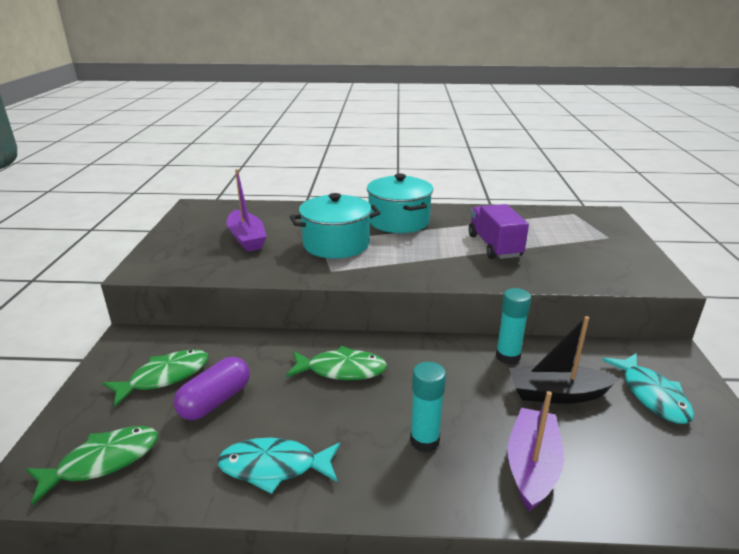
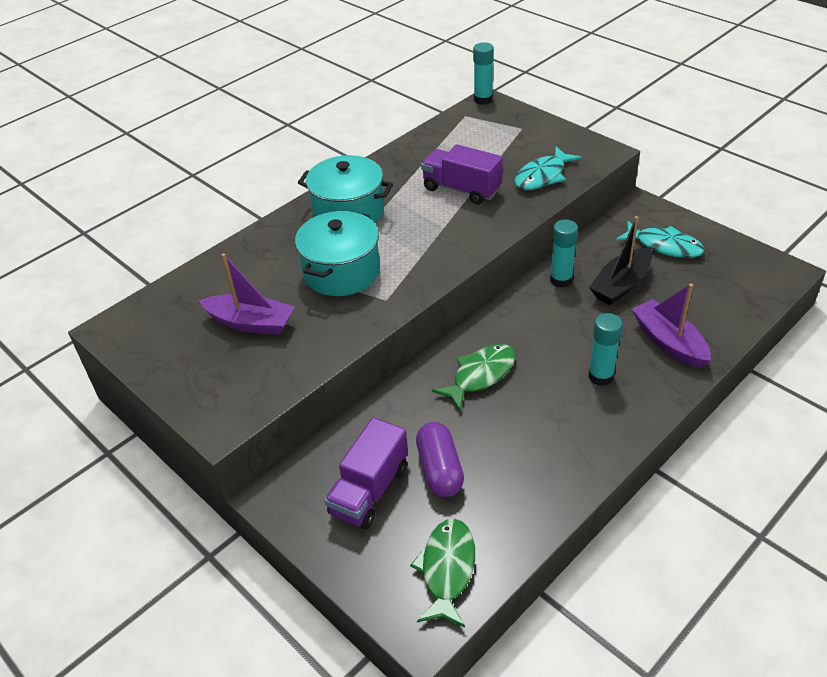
camera: 45 degrees left, 15 degrees up
green fish [102,349,209,407] -> purple truck [324,417,408,529]
turquoise fish [217,438,340,494] -> turquoise fish moved to [514,147,582,190]
none -> turquoise glue stick [473,42,494,105]

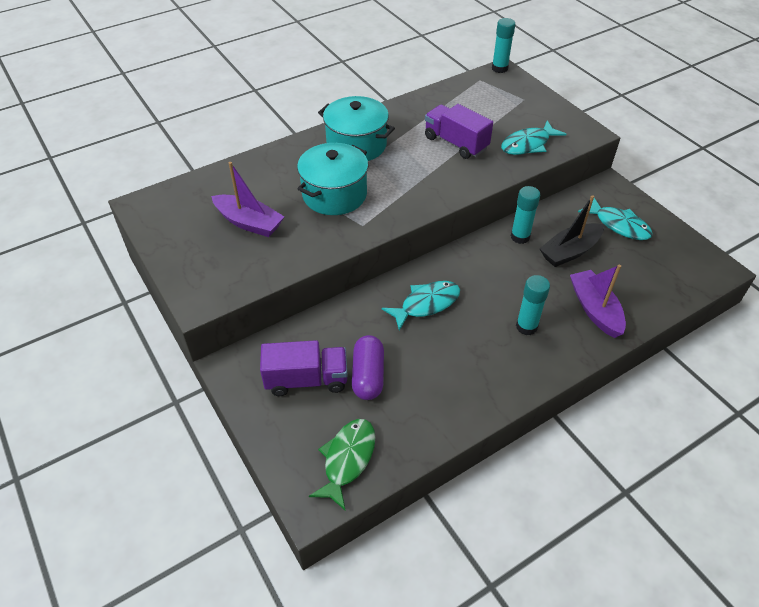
camera: 10 degrees right, 5 degrees up
purple truck [324,417,408,529] -> purple truck turned 135 degrees counterclockwise [260,340,348,396]
green fish [432,344,516,411] -> turquoise fish [382,281,460,331]

